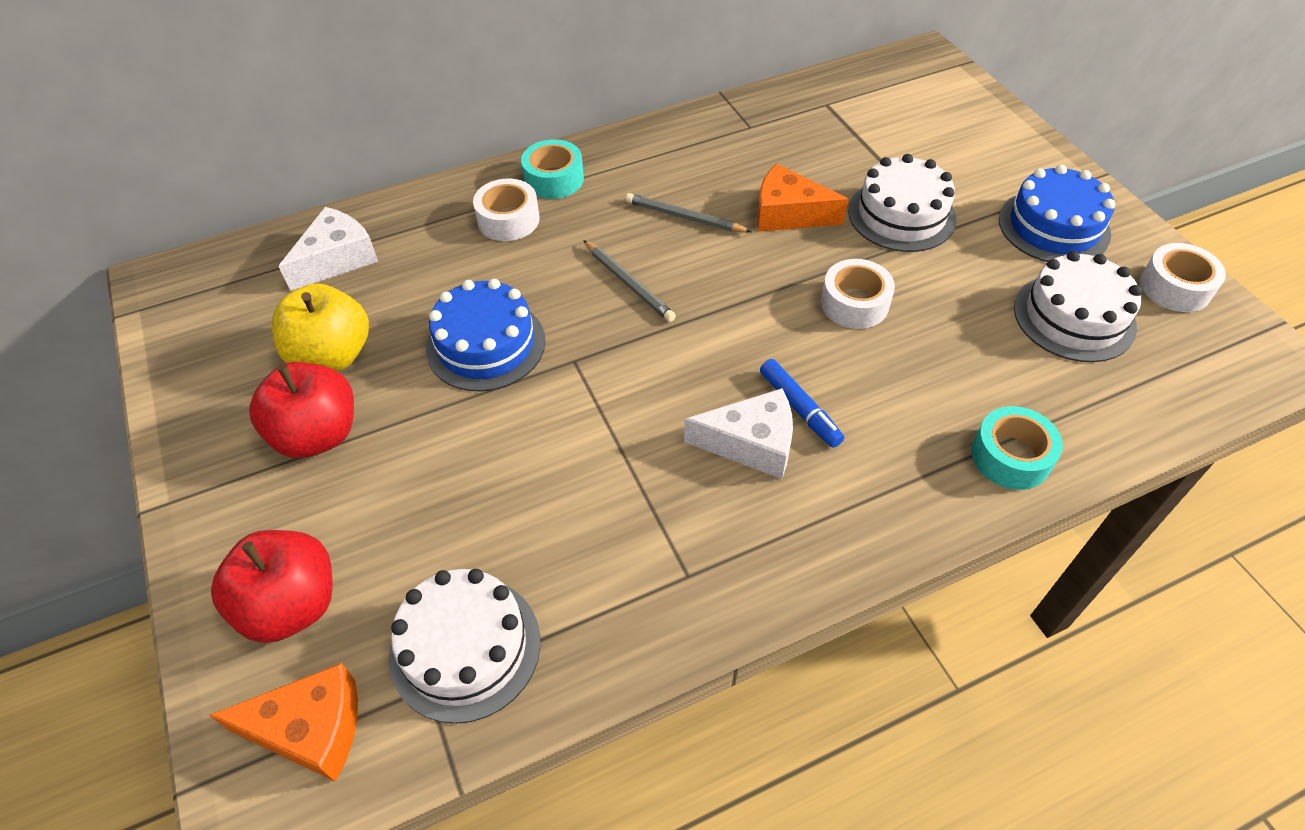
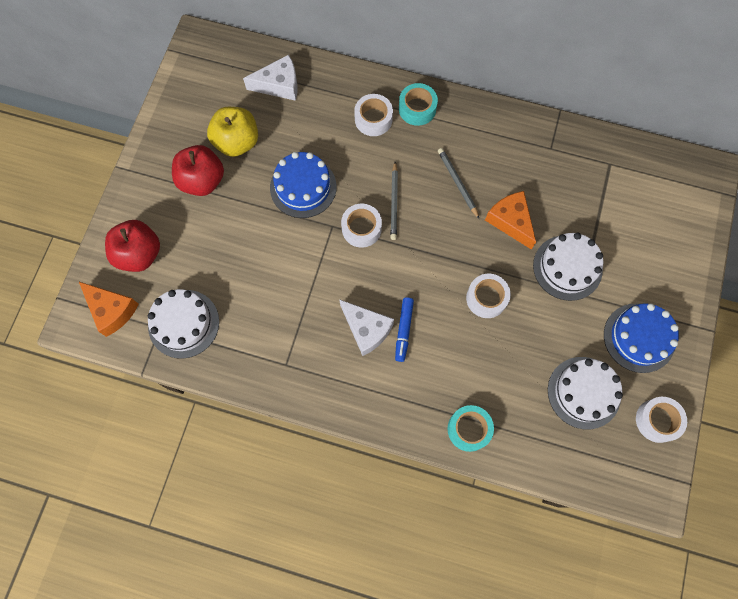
camera: 40 degrees right, 20 degrees up
none -> white tape [341,204,382,248]

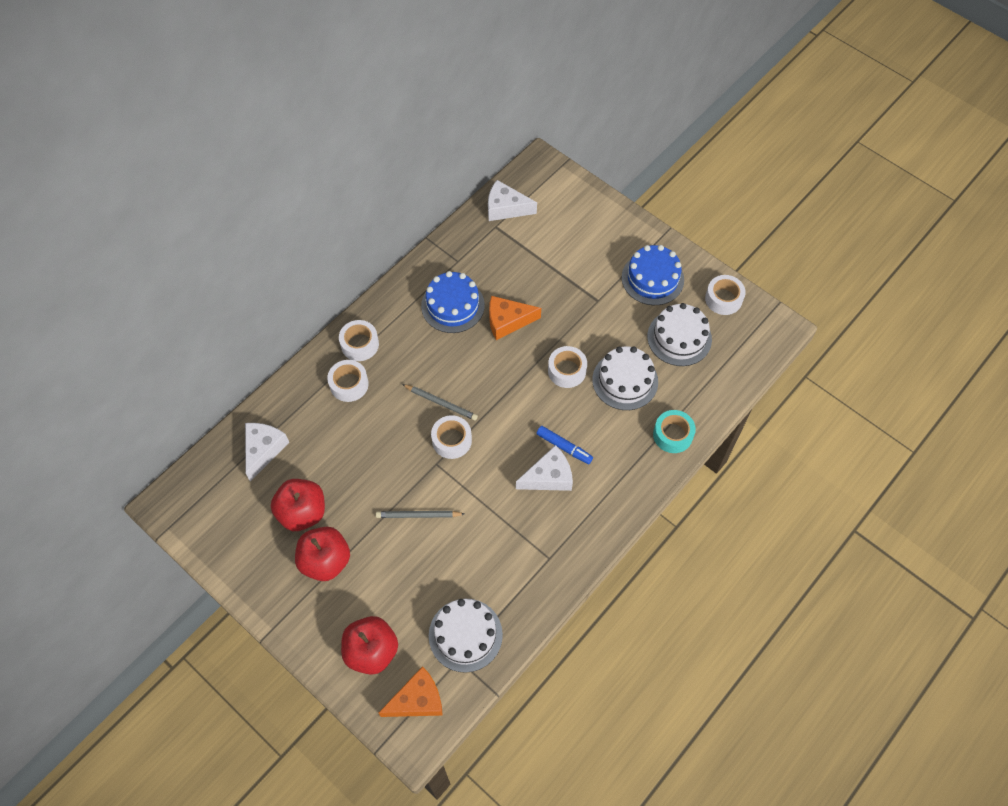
camera: 65 degrees left, 10 degrees down
yellow apple [207,107,258,157] -> red apple [271,479,325,531]
blue cake [270,152,336,218] -> blue cake moved to [421,271,485,333]
turquoise tape [399,83,438,126] -> white tape [339,320,379,361]
grey pencil [438,148,479,219] -> grey pencil moved to [376,511,464,518]
white cake [533,232,603,301] -> white cake moved to [592,346,658,410]
none -> white cheese [488,180,537,221]

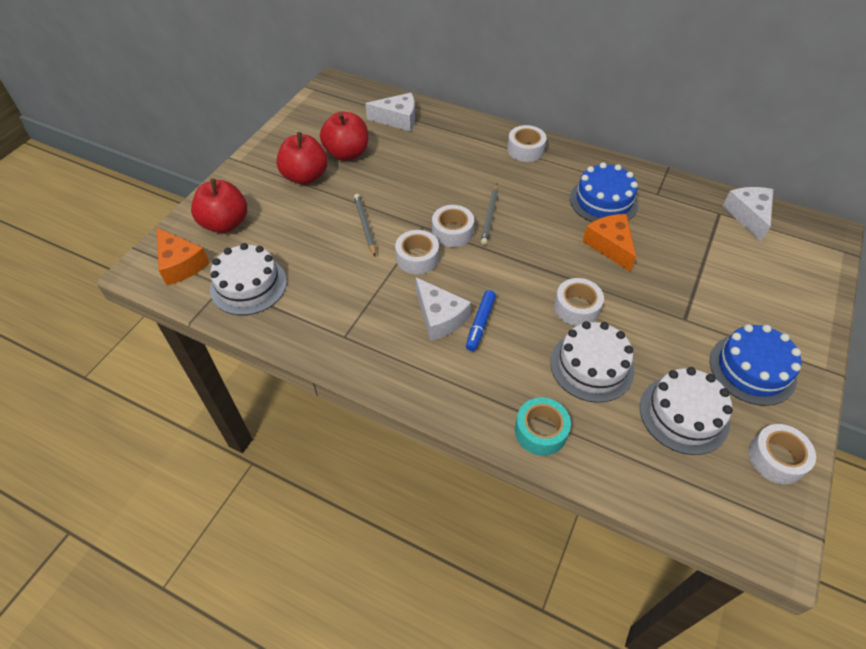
camera: 75 degrees right, 10 degrees down
white tape [327,360,369,402] -> white tape moved to [395,230,439,274]

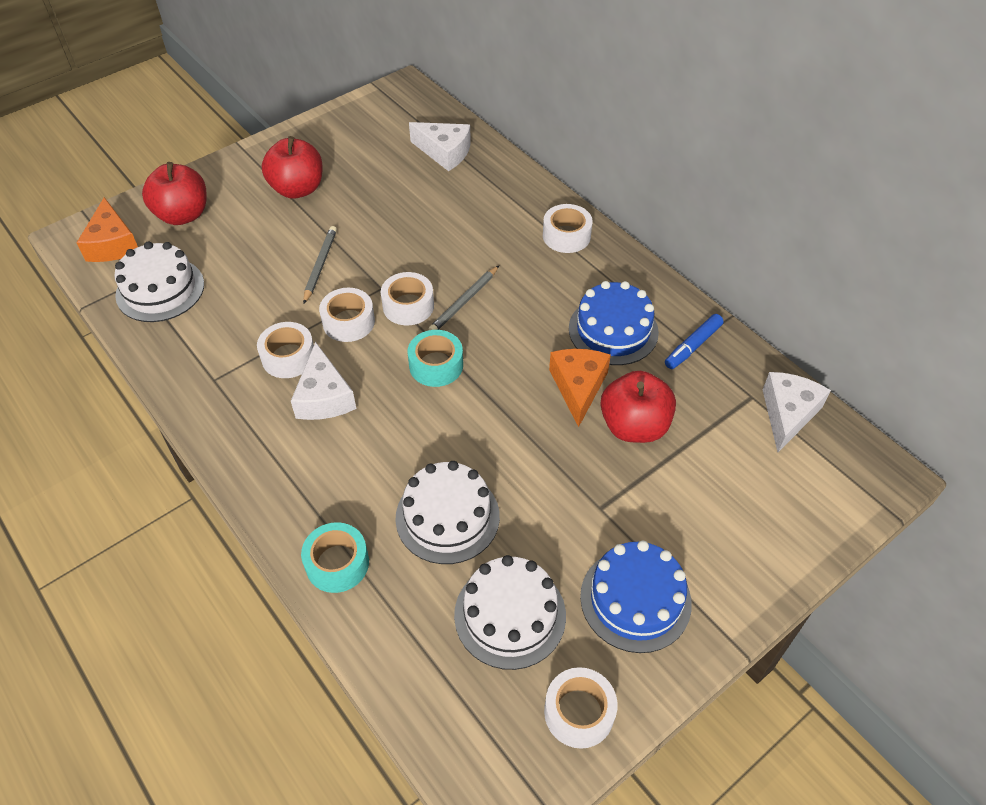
camera: 25 degrees right, 0 degrees up
red apple [320,111,368,161] -> red apple moved to [600,371,676,443]
blue marker [466,290,496,351] -> blue marker moved to [665,314,724,369]
white tape [554,278,604,326] -> white tape moved to [257,322,314,378]
none -> turquoise tape [408,330,463,387]

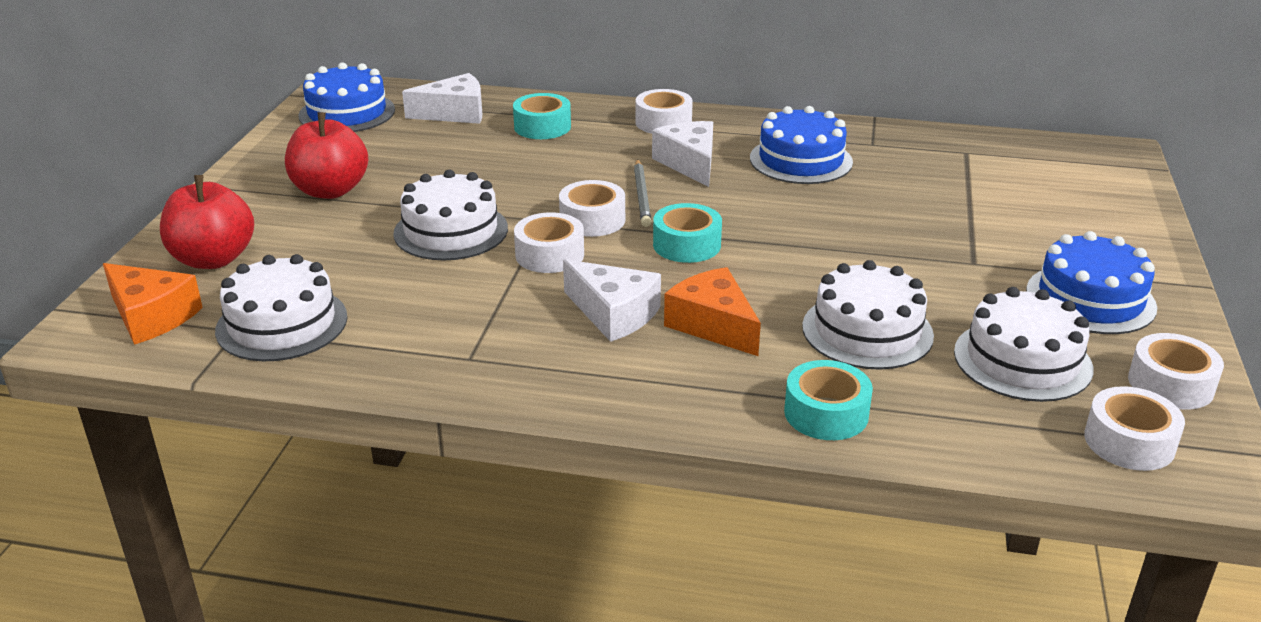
camera: 40 degrees left, 20 degrees down
white tape [257,322,314,378] -> white tape moved to [1084,386,1185,471]
grey pencil [303,226,337,304] -> white cake [393,170,508,260]
orange cheese [549,349,611,427] -> orange cheese moved to [664,267,761,356]
red apple [600,371,676,443] -> none
blue marker [665,314,724,369] -> none
white cheese [762,372,831,452] -> white cheese moved to [652,121,713,187]
none -> blue cake [298,62,395,132]
none -> turquoise tape [513,93,571,139]

